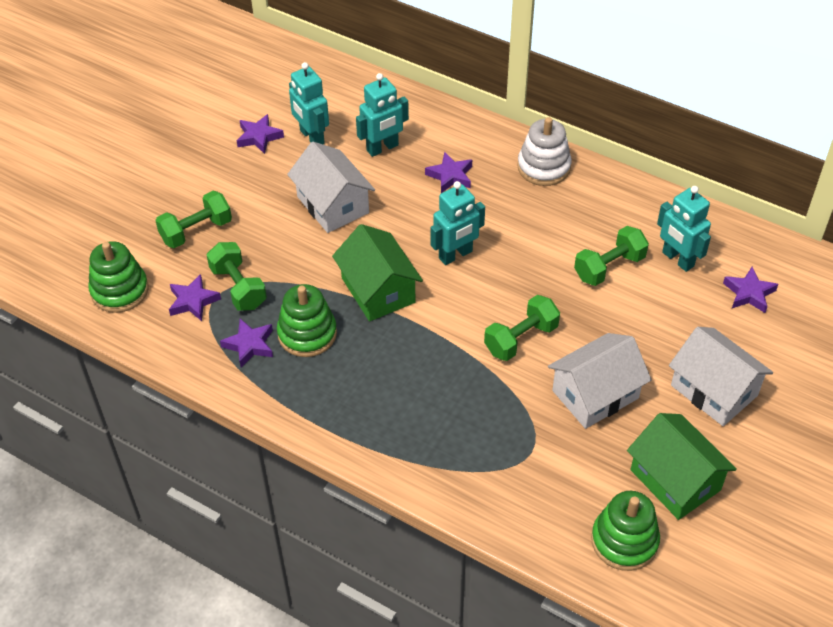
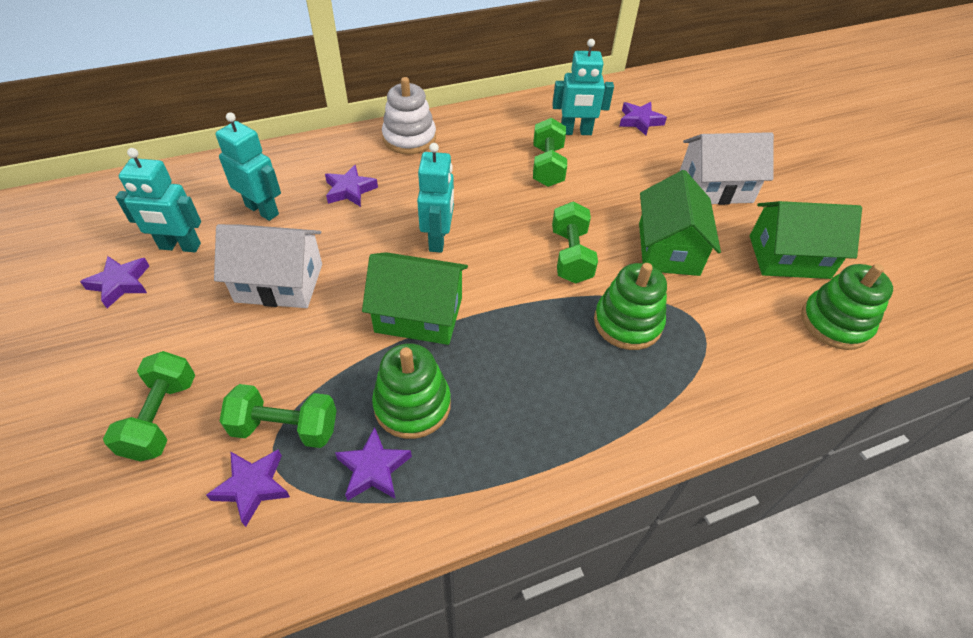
camera: 55 degrees left, 0 degrees up
green stacking toy [88,241,149,313] -> green stacking toy moved to [594,263,667,350]
turquoise robot [356,73,409,157] -> turquoise robot turned 60 degrees counterclockwise [216,112,281,221]
white house [548,333,652,429] -> green house [639,170,721,276]

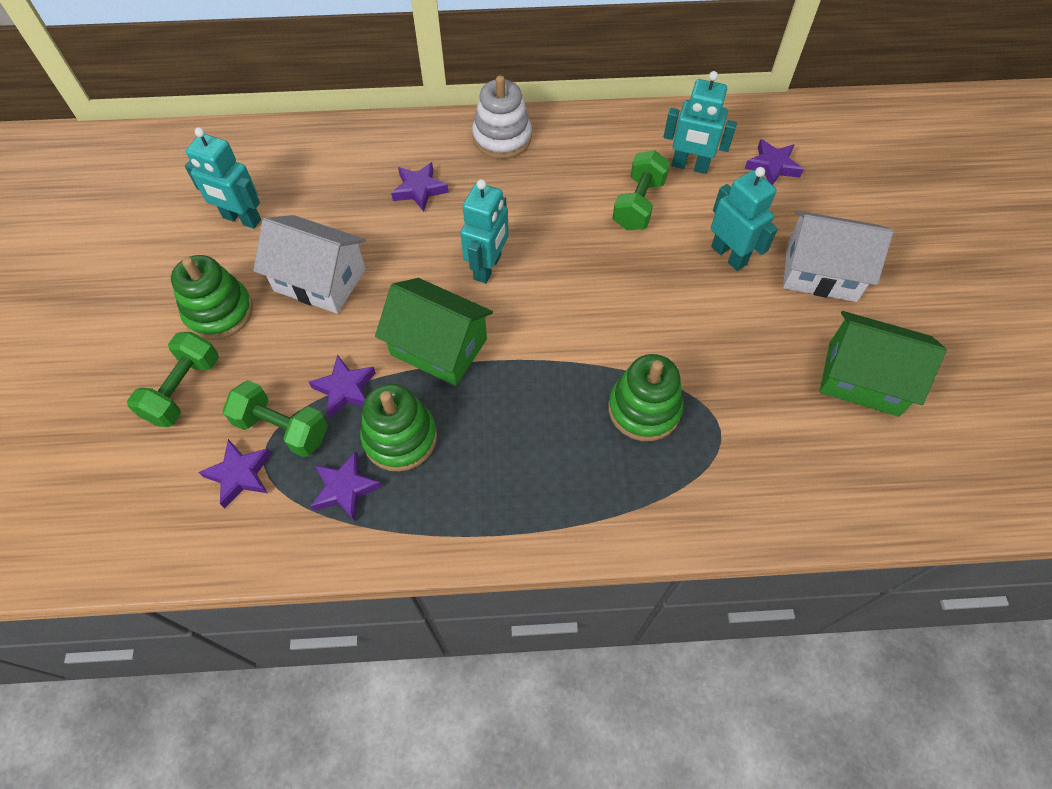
camera: 20 degrees right, 10 degrees up
purple star [80,256,149,308] -> purple star moved to [309,354,376,418]
turquoise robot [216,112,281,221] -> turquoise robot moved to [711,167,778,271]
green dumbbell [552,202,598,284] -> none
green house [639,170,721,276] -> none
green stacking toy [801,264,893,350] -> green stacking toy moved to [171,255,253,340]

